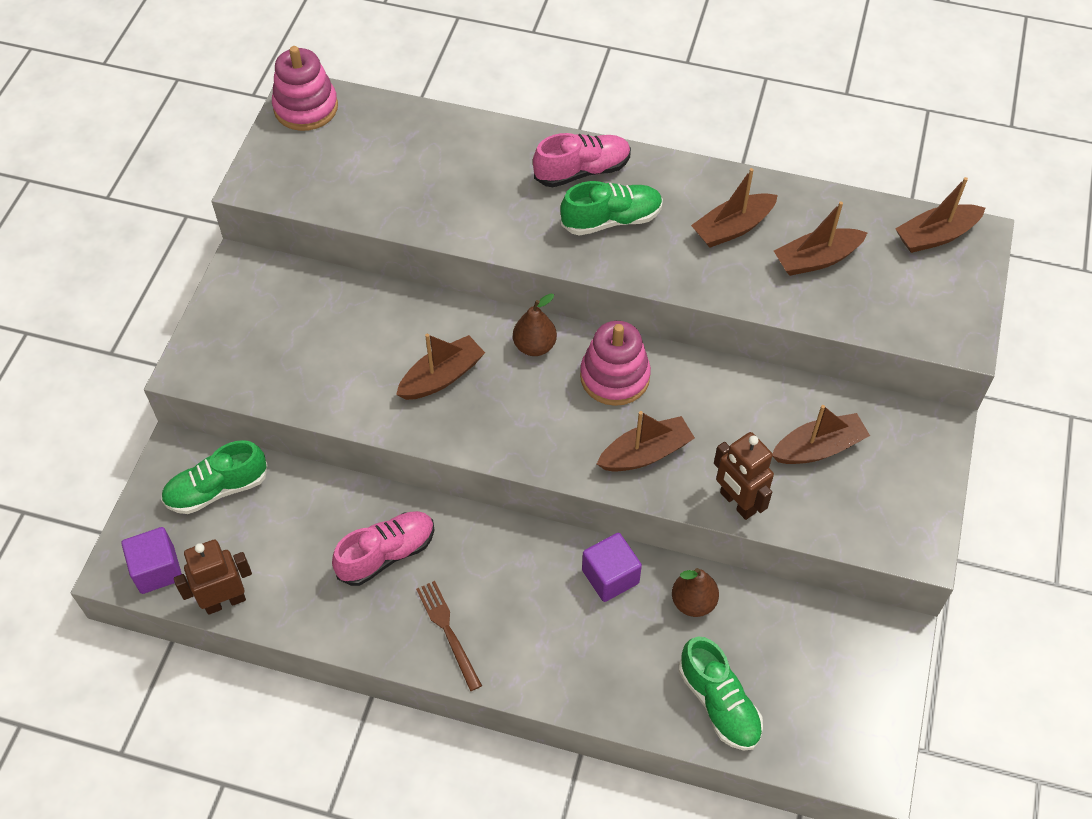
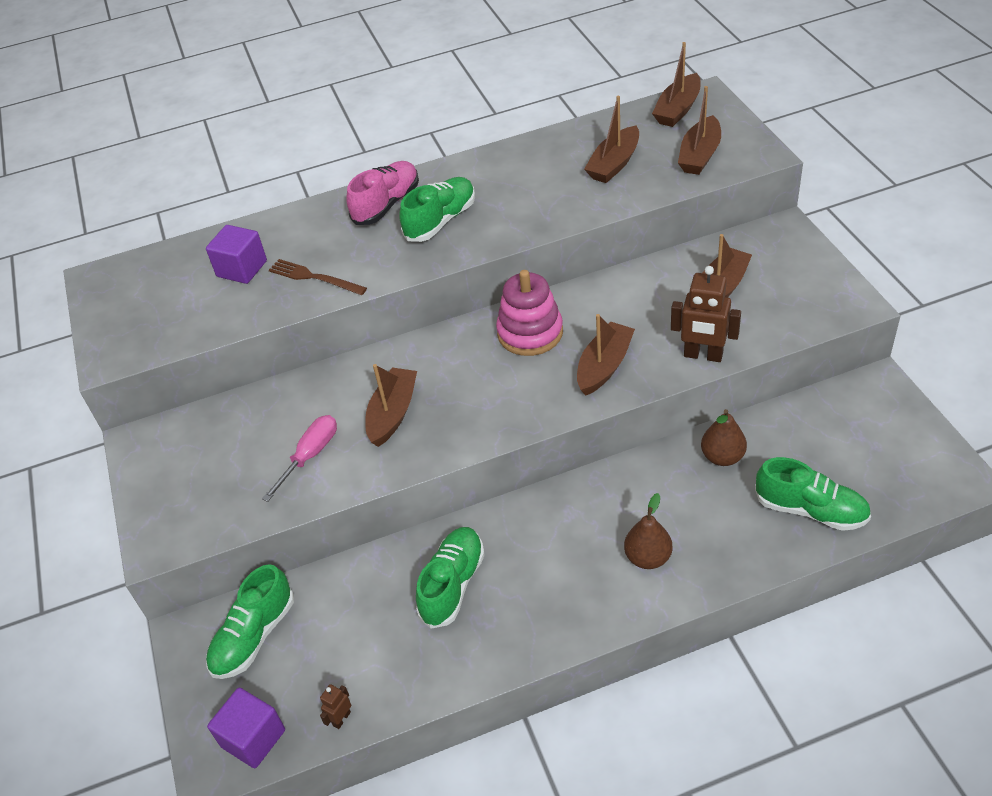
camera: 30 degrees left, 10 degrees down
brown robot [174,540,252,615] -> brown robot [320,684,351,729], size x0.48
pink stacking toy [272,46,338,131] -> none
pink shoe [332,511,434,586] -> green shoe [416,527,485,629]
brown fork [416,581,482,691] -> brown fork moved to [269,259,367,295]
brown pear [513,294,557,356] -> brown pear moved to [624,493,672,569]
purple cube [582,533,642,602] -> purple cube moved to [206,225,267,284]
brown boat [691,168,778,247] -> brown boat moved to [678,86,721,175]
none -> pink screwdriver [262,415,337,502]

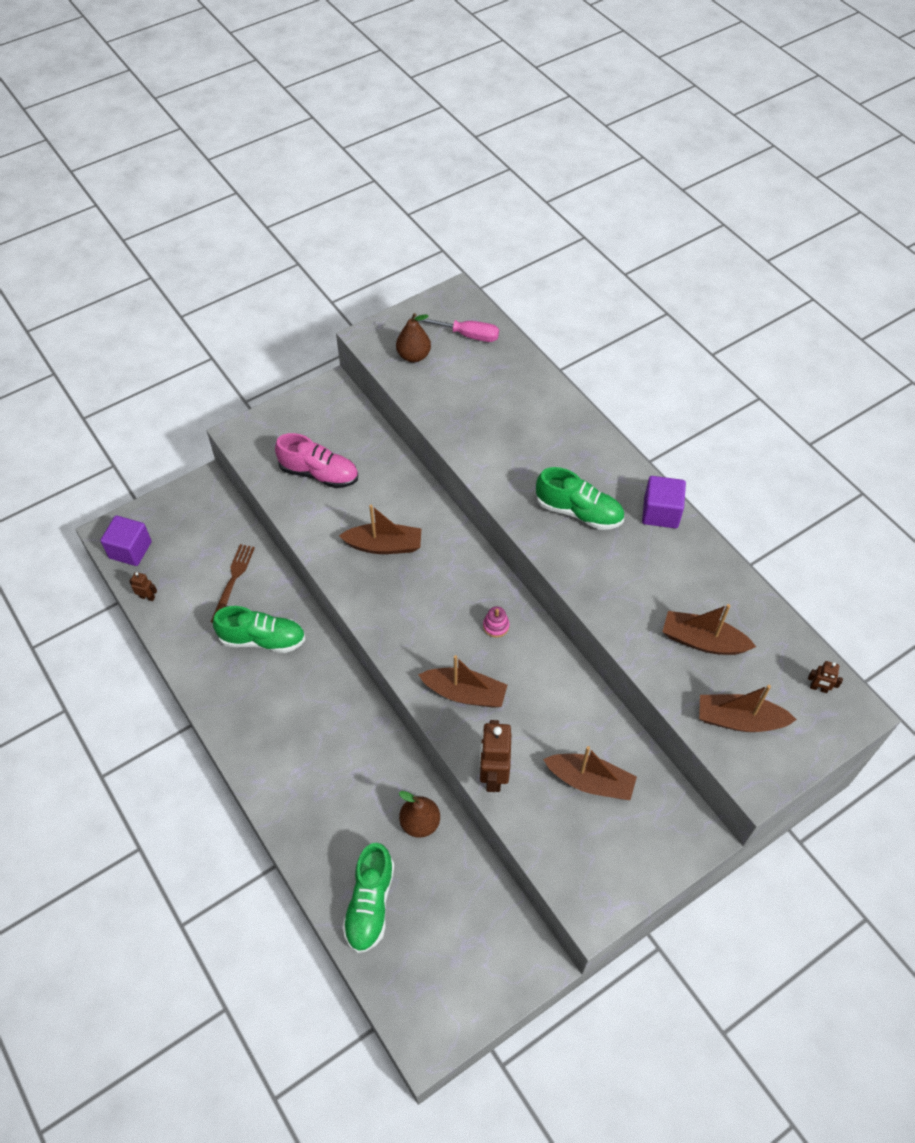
camera: 70 degrees right, 10 degrees up
purple cube [206,225,267,284] -> purple cube moved to [642,476,686,529]
green shoe [206,564,294,679] -> none
pink screwdriver [262,415,337,502] -> pink screwdriver moved to [419,319,499,342]
brown fork [269,259,367,295] -> brown fork moved to [211,544,255,623]
pink shoe [346,161,419,225] -> pink shoe moved to [275,433,358,488]
pink stacking toy [496,270,563,356] -> pink stacking toy [483,606,510,638], size x0.44
brown pear [624,493,672,569] -> brown pear moved to [396,313,431,362]
brown boat [652,42,701,127] -> brown robot [808,661,843,693]

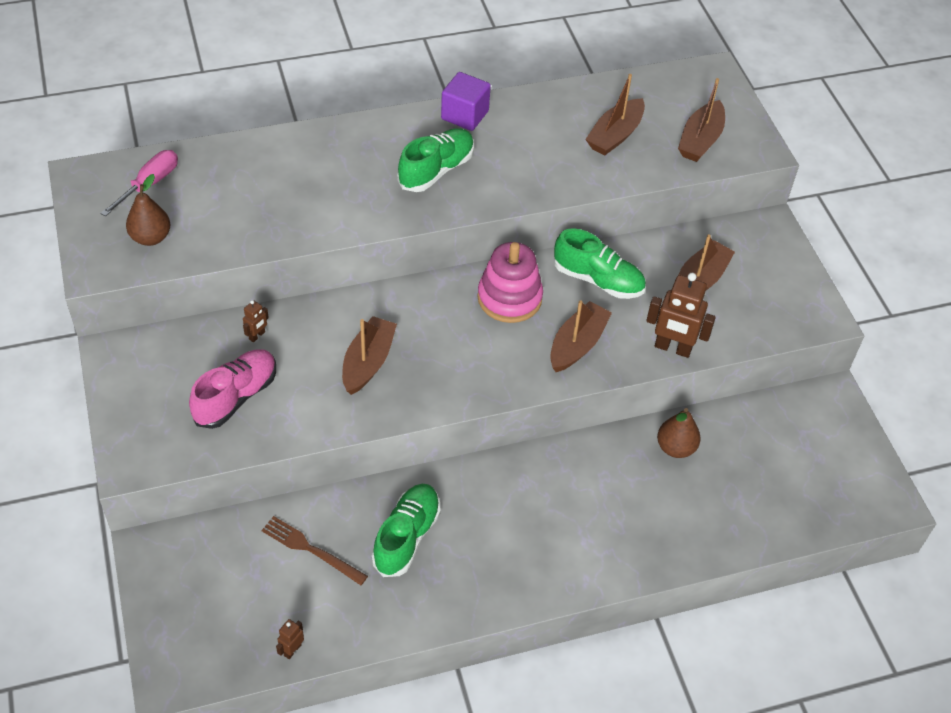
camera: 75 degrees left, 5 degrees down
purple cube [100,516,152,566] -> none
green shoe [342,843,394,953] -> green shoe moved to [554,228,646,299]
pink stacking toy [483,606,510,638] -> pink stacking toy [477,242,543,323], size x2.30
brown robot [808,661,843,693] -> brown robot moved to [243,300,269,342]

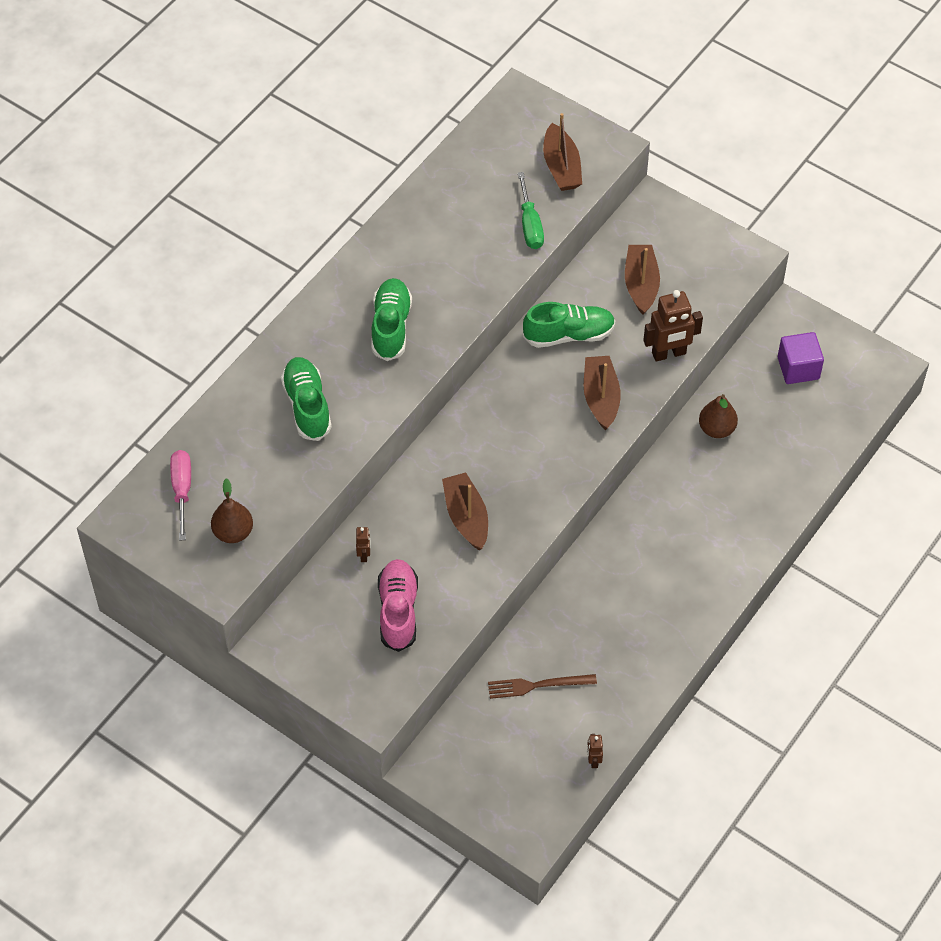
camera: 35 degrees left, 5 degrees up
green shoe [372,484,441,577] -> green shoe moved to [281,357,332,441]
purple cube [441,72,491,131] -> purple cube moved to [778,332,824,384]
pink stacking toy [477,242,543,323] -> none
brown boat [585,74,645,156] -> none
none -> green screwdriver [518,172,544,249]

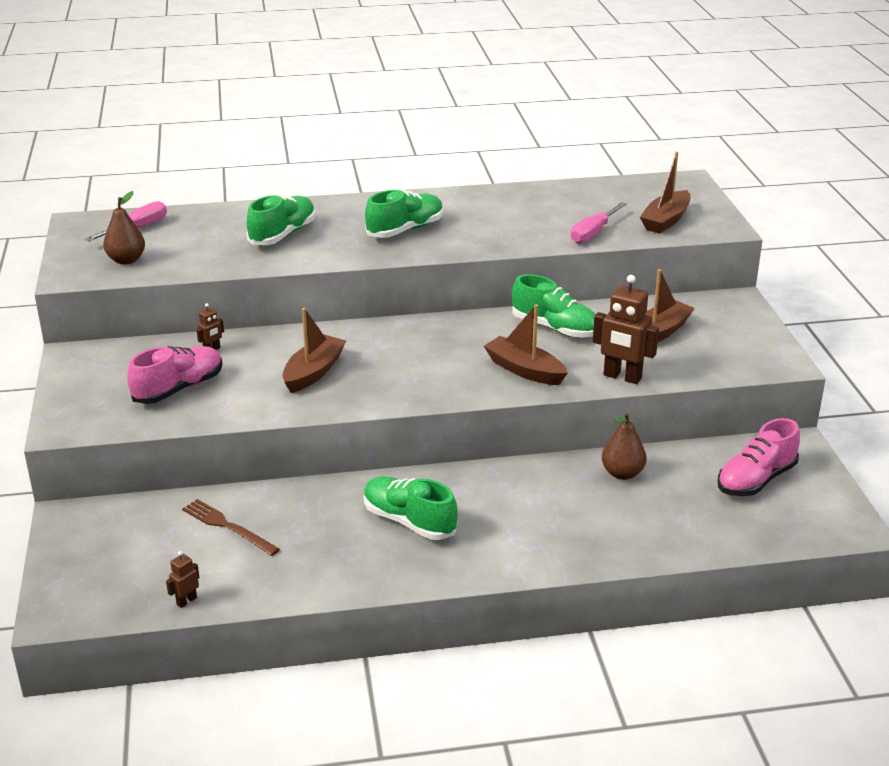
camera: 45 degrees right, 25 degrees down
green screwdriver [518,172,544,249] -> pink screwdriver [571,202,627,244]
brown boat [584,356,621,430] -> brown boat turned 90 degrees counterclockwise [484,304,568,385]
purple cube [778,332,824,384] -> pink shoe [717,418,800,496]
none -> green shoe [364,477,458,540]

